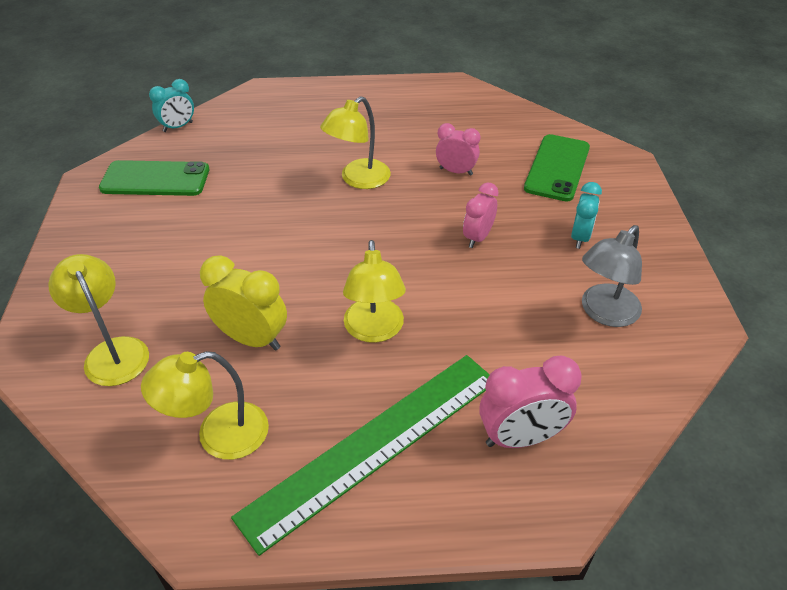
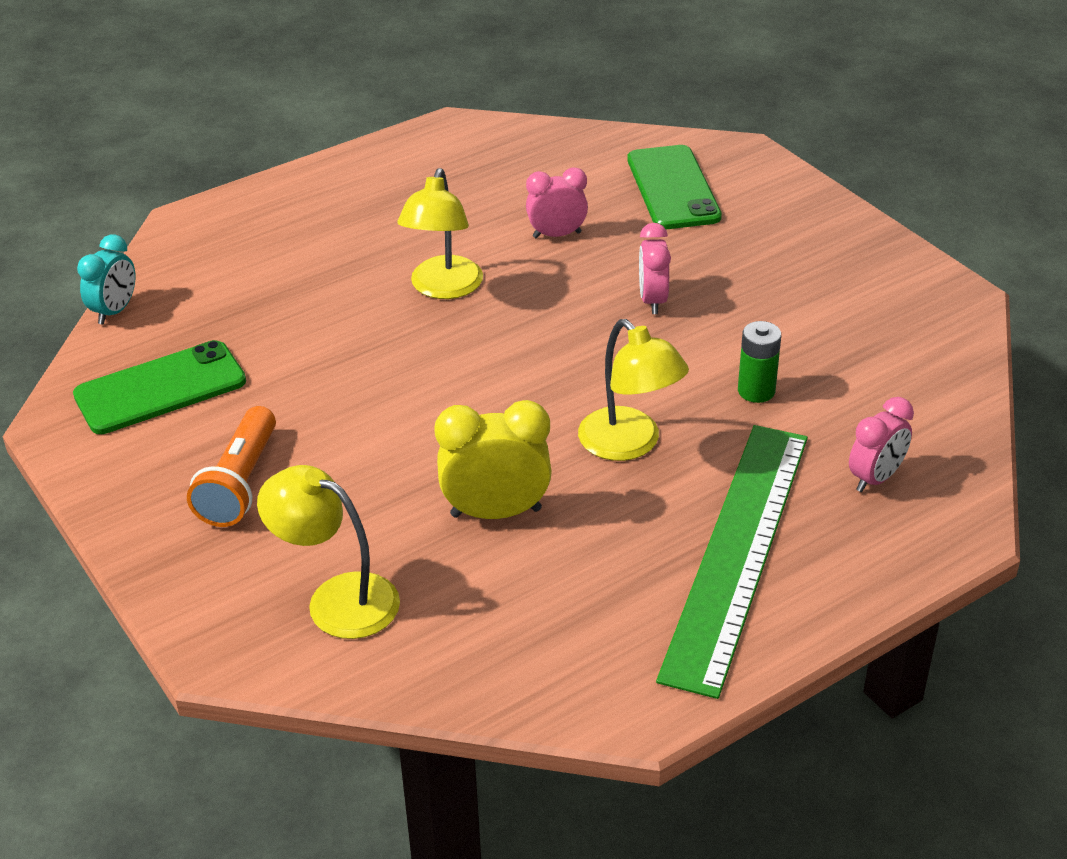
camera: 30 degrees left, 5 degrees down
yellow lamp [141,351,269,460] -> none
pink clock [479,356,582,448] -> pink clock [849,397,914,492], size x0.66
turquoise clock [571,182,602,249] -> none
grey lamp [582,225,642,327] -> none
none -> orange flashlight [187,406,276,527]
none -> green battery [738,321,781,403]

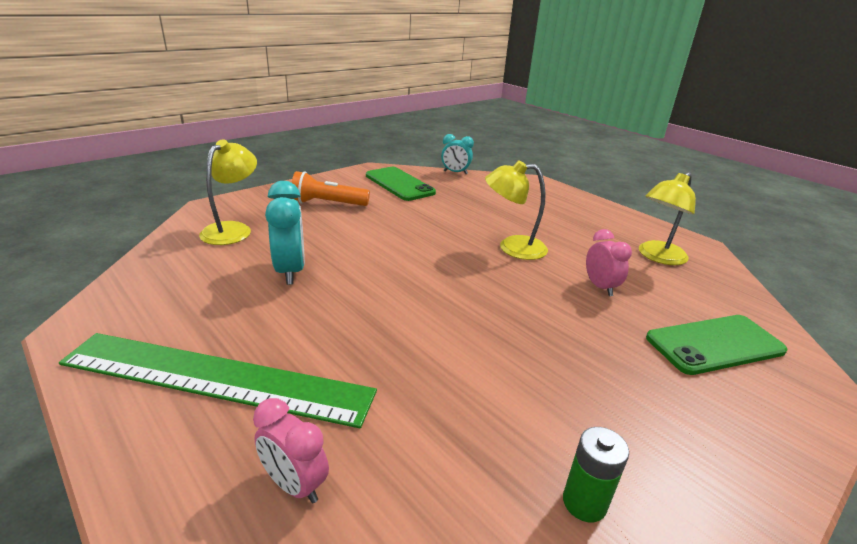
camera: 80 degrees right, 10 degrees down
yellow clock [434,400,552,519] -> turquoise clock [265,181,305,285]
yellow lamp [578,319,689,461] -> yellow lamp moved to [639,172,696,265]
pink clock [639,223,671,314] -> none
green battery [738,321,781,403] -> green battery moved to [563,427,629,522]

